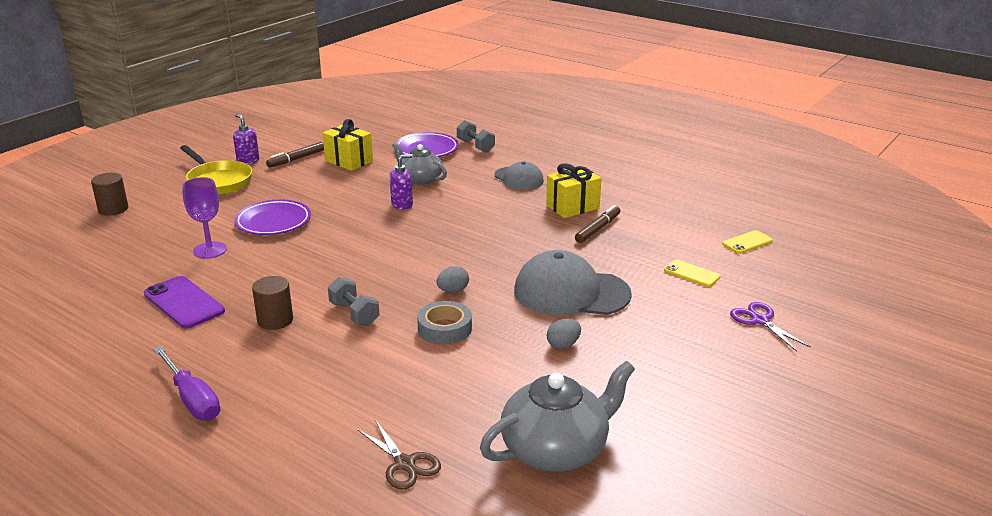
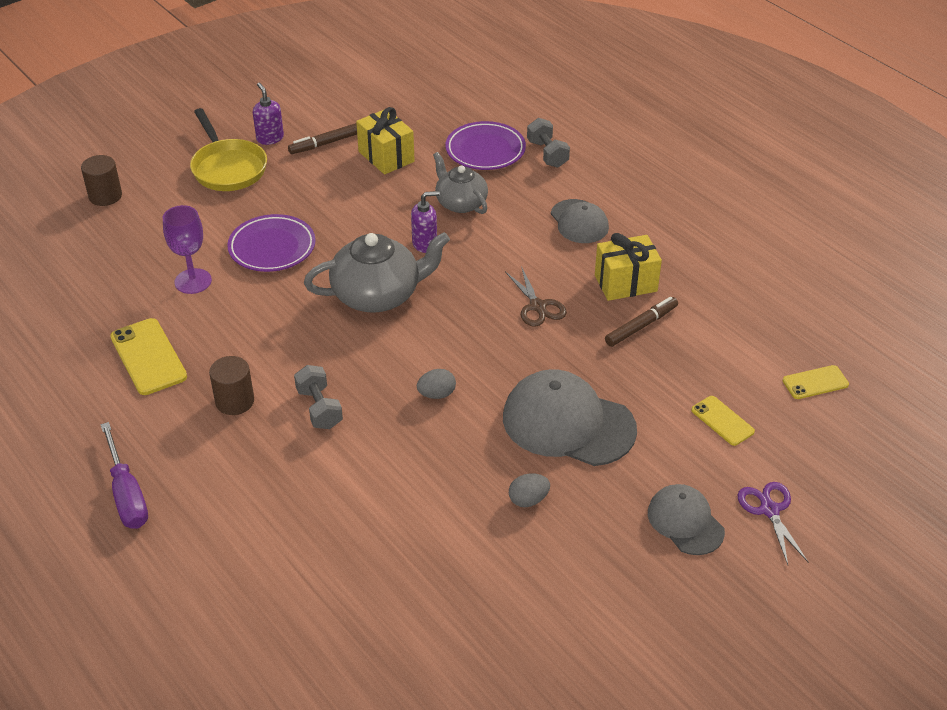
camera: 15 degrees right, 15 degrees up
purple phone [144,276,225,329] -> yellow phone [110,318,187,395]
brown scissors [357,420,441,490] -> brown scissors moved to [505,266,567,327]
grey tape [417,301,472,344] -> none
grey teapot [480,361,635,472] -> grey teapot moved to [304,232,450,313]
none -> grey cap [648,484,725,555]

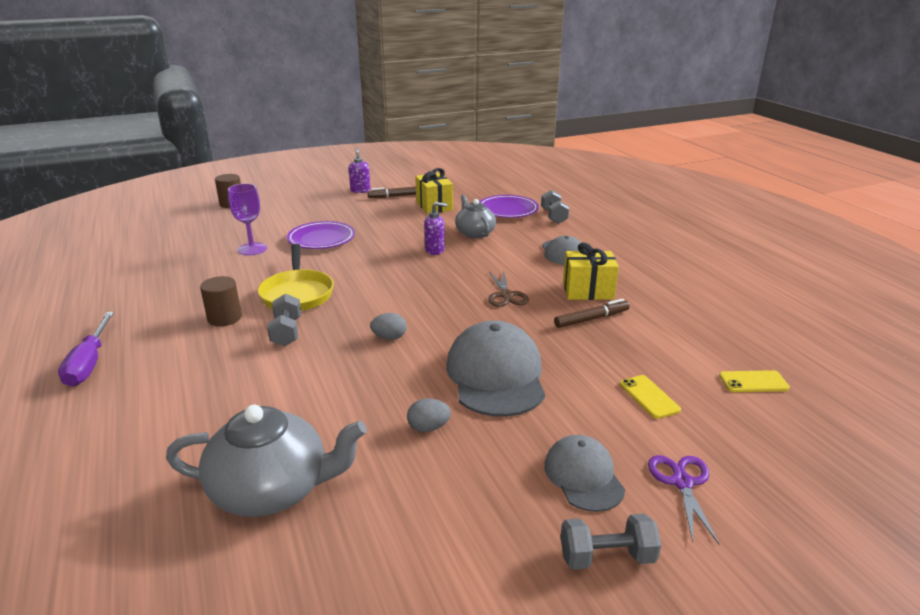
camera: 15 degrees right, 15 degrees down
yellow phone [110,318,187,395] -> none
yellow pan [190,108,267,191] -> yellow pan moved to [258,244,334,311]
grey teapot [304,232,450,313] -> grey teapot moved to [166,405,367,517]
grey cap [503,369,637,466] -> grey cap turned 45 degrees clockwise [446,320,545,417]
none -> grey dumbbell [560,514,661,570]

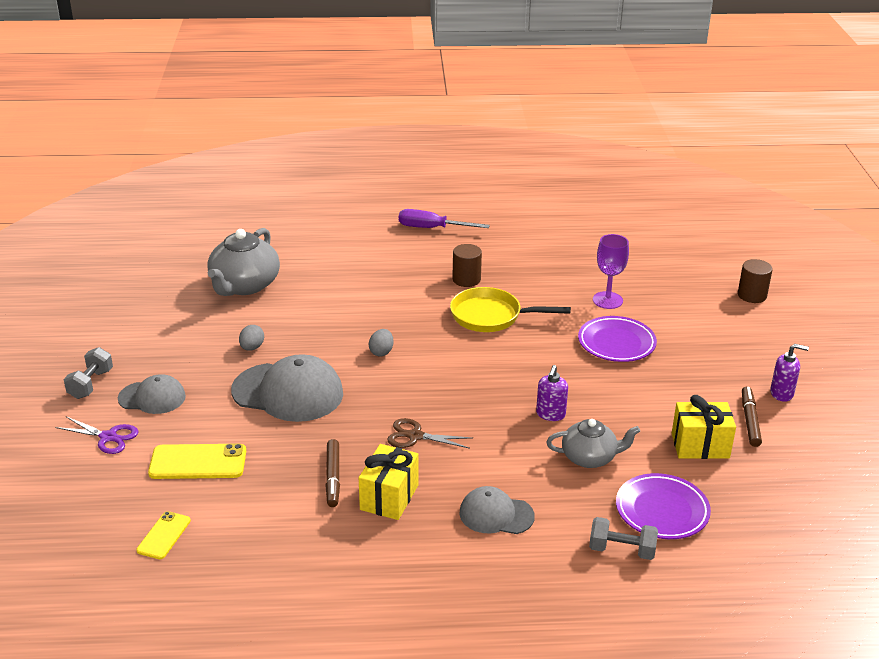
camera: 110 degrees right, 5 degrees up
grey dumbbell [267,294,301,347] -> none
yellow phone [620,375,681,419] -> yellow phone [148,443,246,479], size x1.65

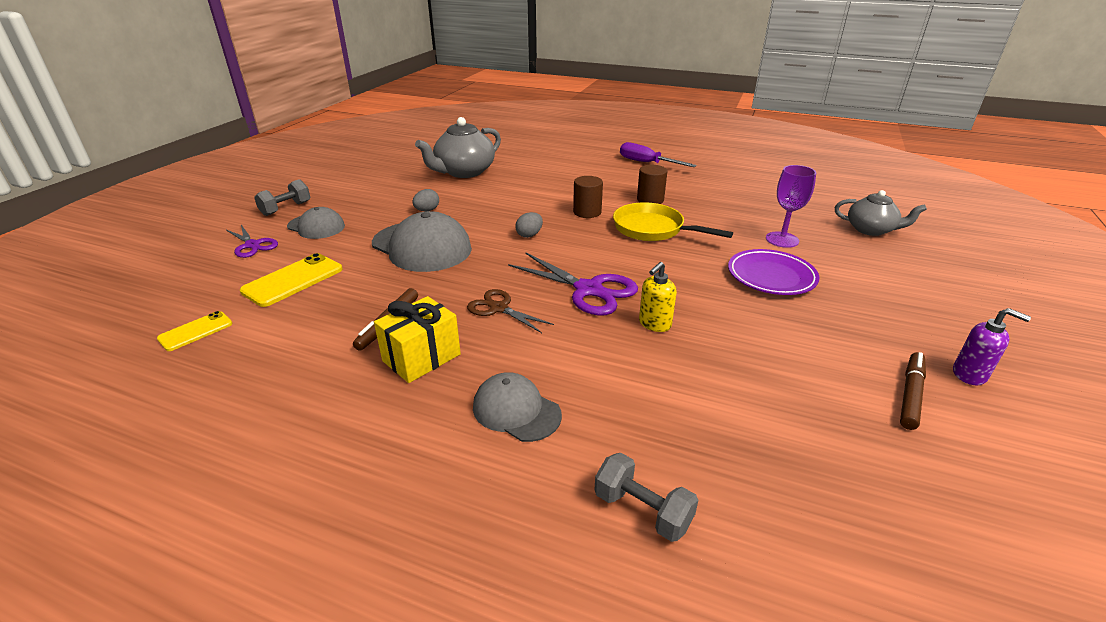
camera: 25 degrees right, 0 degrees up
yellow phone [148,443,246,479] -> yellow phone turned 75 degrees counterclockwise [240,253,343,307]
purple soap dispenser [536,365,568,421] -> yellow soap dispenser [639,262,677,332]
grey teapot [546,419,640,468] -> grey teapot moved to [835,190,927,236]
purple plate [616,473,711,539] -> none
yellow gift [672,395,736,459] -> none
brown cylinder [738,259,773,303] -> brown cylinder moved to [573,176,603,218]
none -> purple scissors [508,252,638,316]

